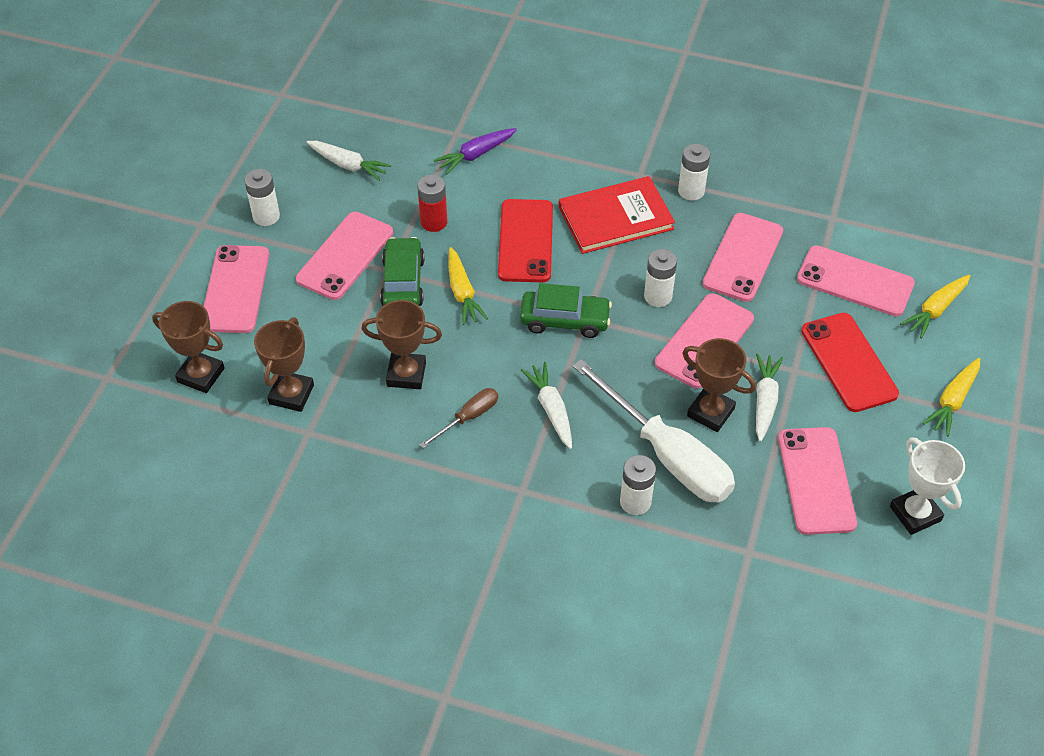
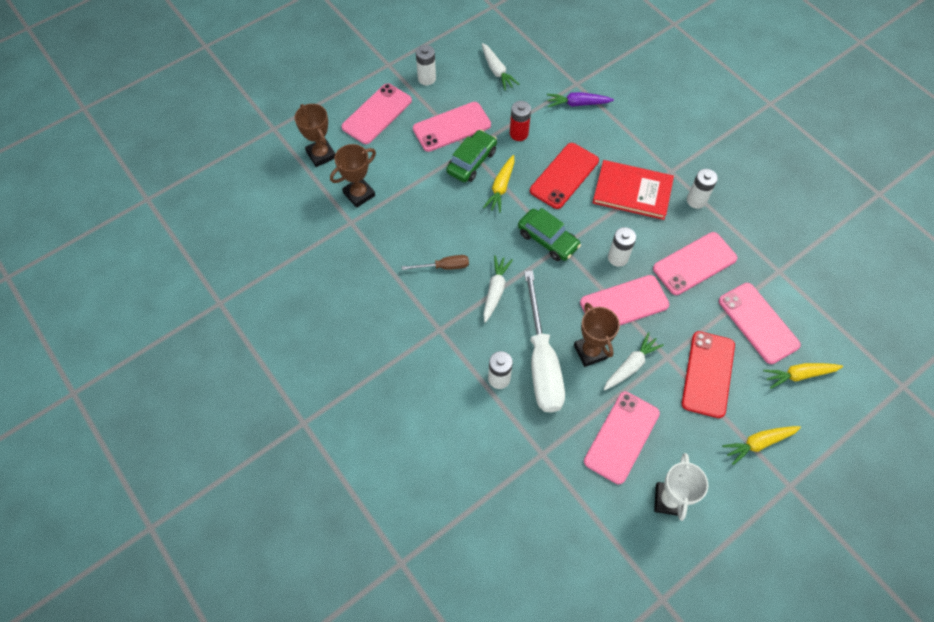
camera: 35 degrees right, 10 degrees up
brown trophy [361,300,442,389] -> none

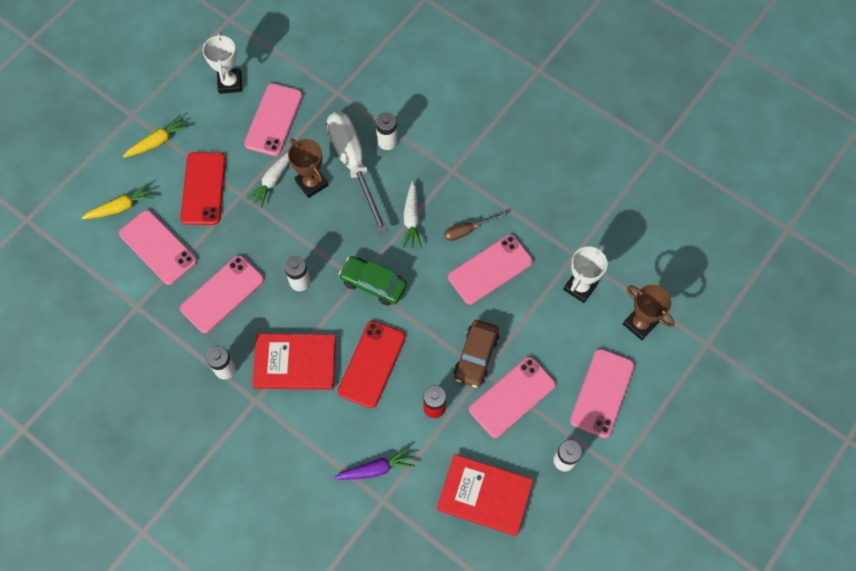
camera: 165 degrees right, 5 degrees up
brown trophy [330,144,376,208] -> white trophy [563,245,607,303]
green car [446,130,497,182] -> brown car [454,320,499,388]
white carrot [482,43,519,90] -> red book [437,454,533,536]
yellow carrot [483,155,515,213] -> none
pink phone [580,275,669,325] -> pink phone moved to [448,234,533,305]

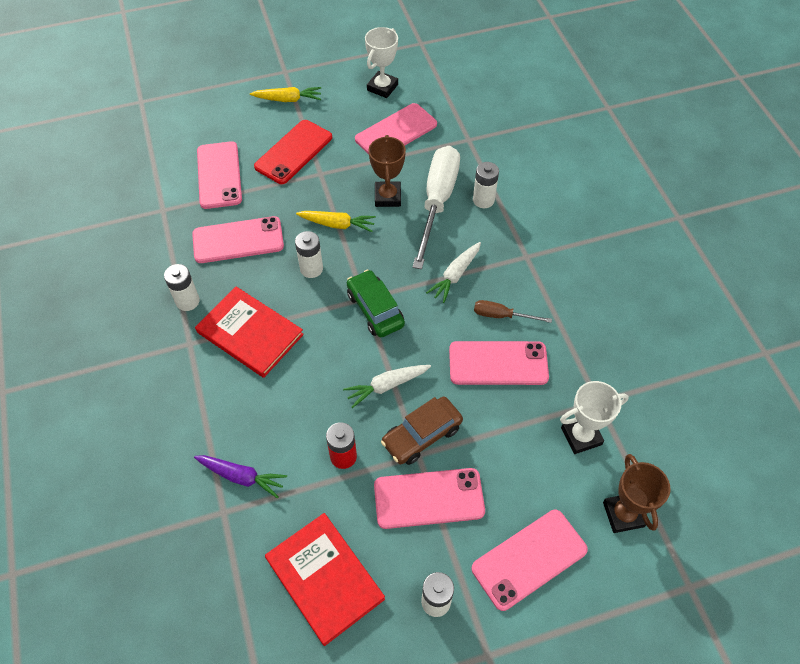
camera: 35 degrees right, 10 degrees down
yellow carrot [82,183,155,219] -> yellow carrot moved to [296,211,376,232]
white carrot [246,152,289,208] -> white carrot moved to [343,365,431,408]
red phone [338,321,405,408] -> none

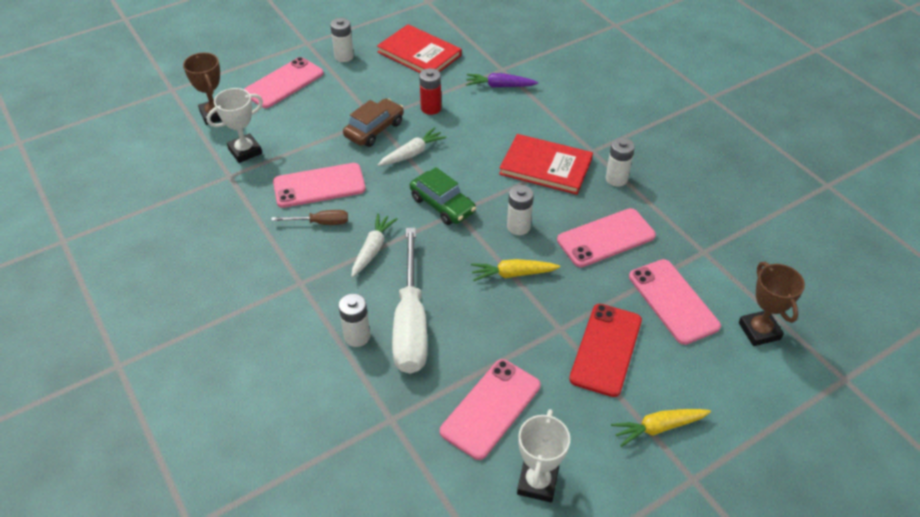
camera: 165 degrees right, 10 degrees down
brown trophy [368,135,406,207] -> brown trophy moved to [739,262,805,346]
pink phone [374,468,485,529] -> none

